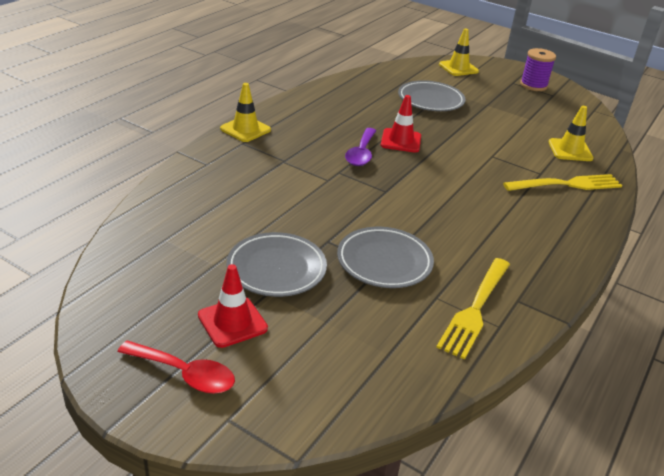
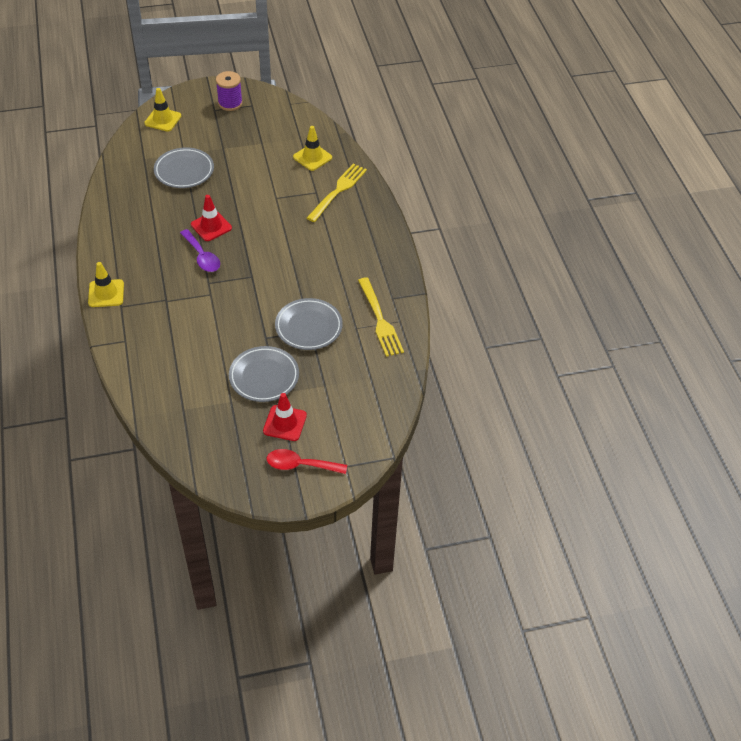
camera: 45 degrees left, 15 degrees up
red spoon [118,341,235,394] -> red spoon turned 150 degrees counterclockwise [267,449,347,474]

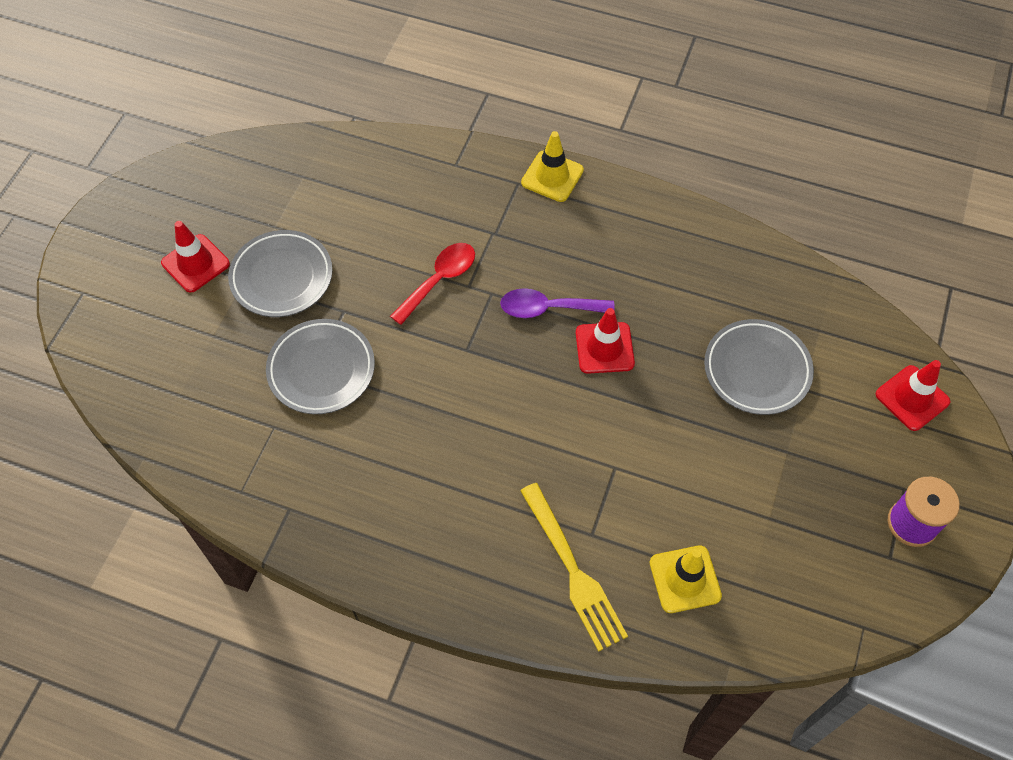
camera: 125 degrees right, 10 degrees up
yellow traffic cone [144,88,181,132] -> red traffic cone [876,360,950,431]
red spoon [267,449,347,474] -> red spoon moved to [390,243,475,325]
yellow fork [358,277,404,357] -> none

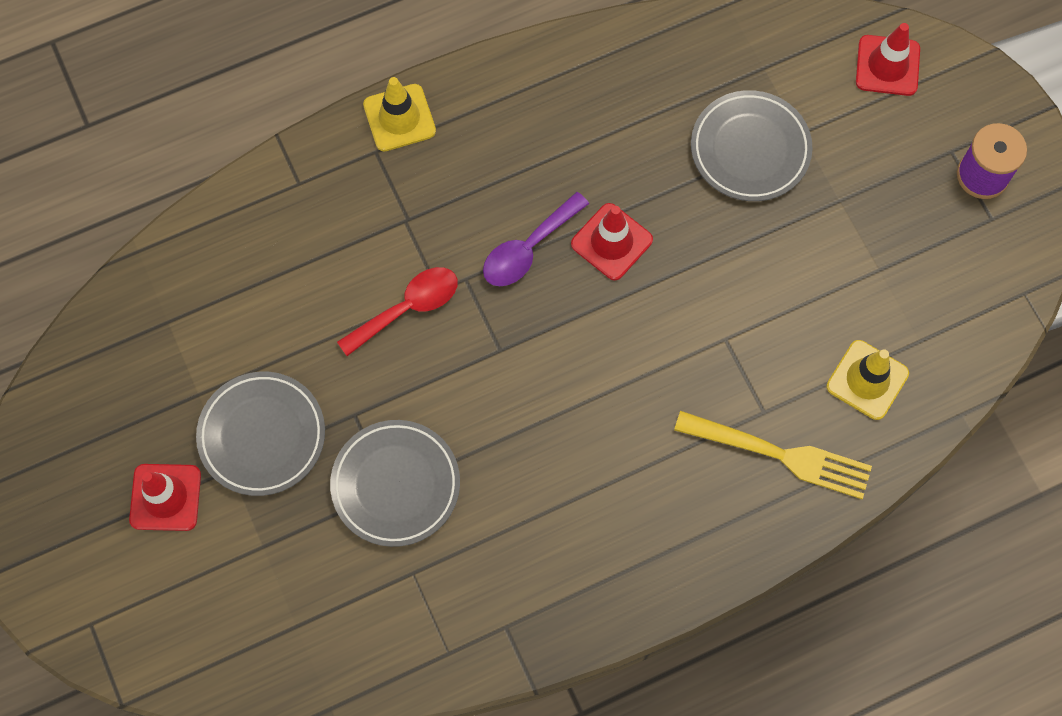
camera: 45 degrees left, 10 degrees up
red spoon [390,243,475,325] -> red spoon turned 60 degrees clockwise [337,267,458,356]

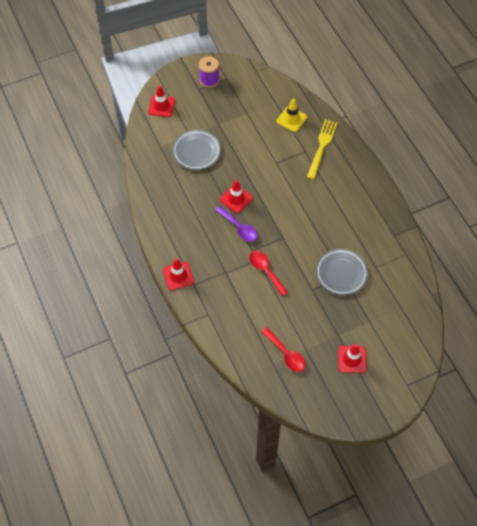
camera: 90 degrees left, 10 degrees down
grey plate [196,372,325,496] -> none
yellow traffic cone [363,77,436,151] -> red traffic cone [163,258,194,290]
none -> red spoon [261,327,306,372]

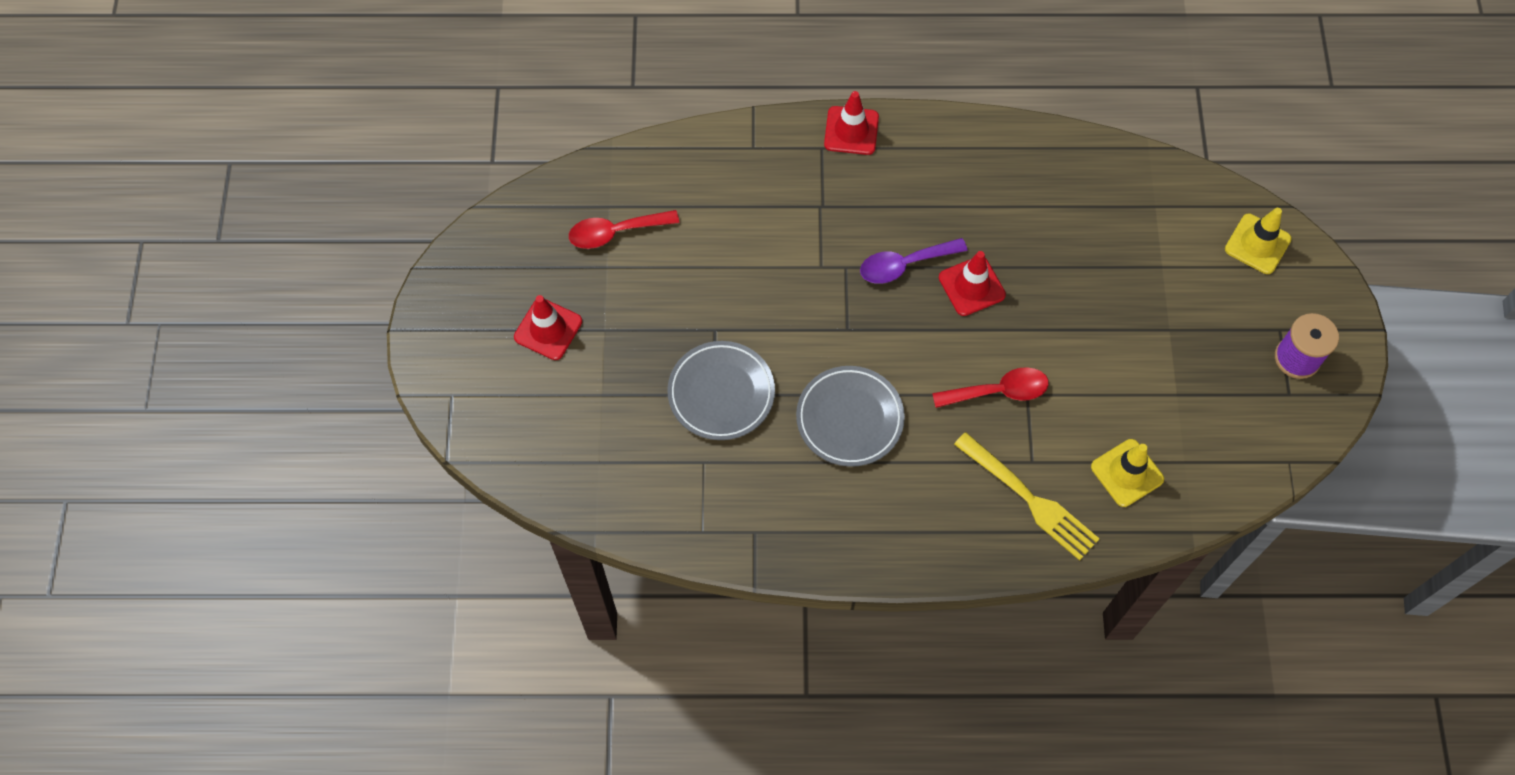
camera: 115 degrees right, 5 degrees up
red traffic cone [148,85,175,117] -> yellow traffic cone [1225,208,1292,274]
grey plate [172,130,221,170] -> grey plate moved to [796,366,905,467]
red spoon [250,251,288,296] -> red spoon moved to [932,367,1049,408]

